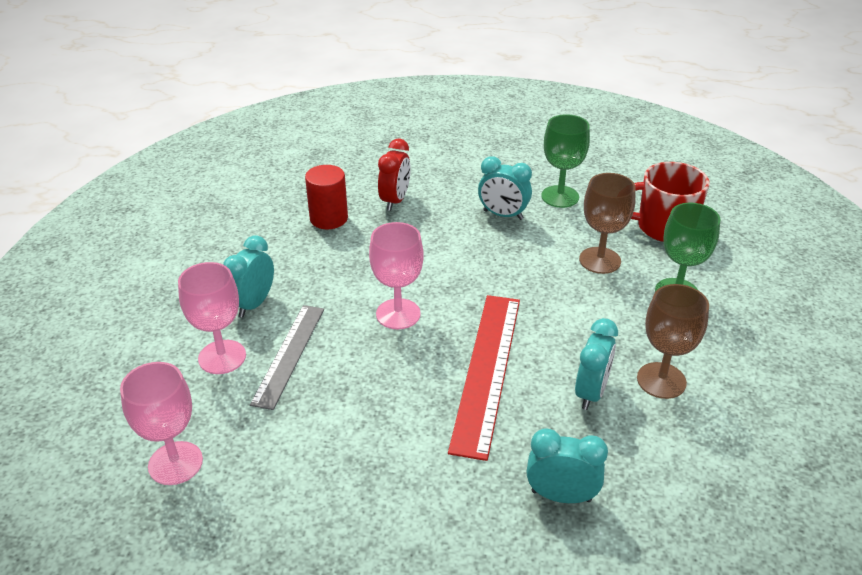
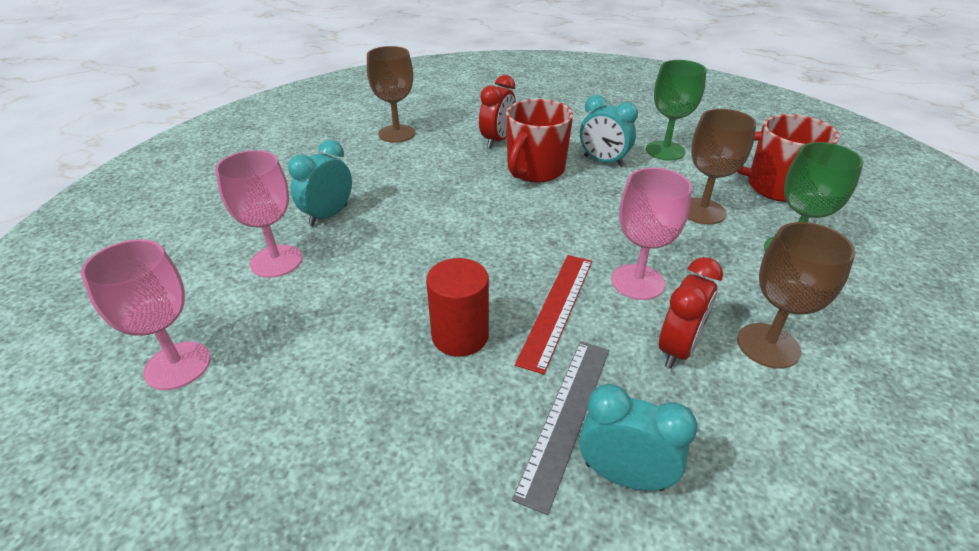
camera: 10 degrees right, 0 degrees up
grey ruler [250,305,324,410] -> grey ruler moved to [512,341,609,515]
red cylinder [305,165,348,229] -> red cylinder moved to [426,258,489,357]
pink goblet [369,222,424,329] -> pink goblet moved to [611,168,692,300]
red ruler [448,295,520,461] -> red ruler [515,255,592,374], size x0.66
turquoise clock [575,318,618,410] -> red clock [659,257,723,368]
none -> brown goblet [367,46,415,143]
none -> red mug [506,99,573,182]

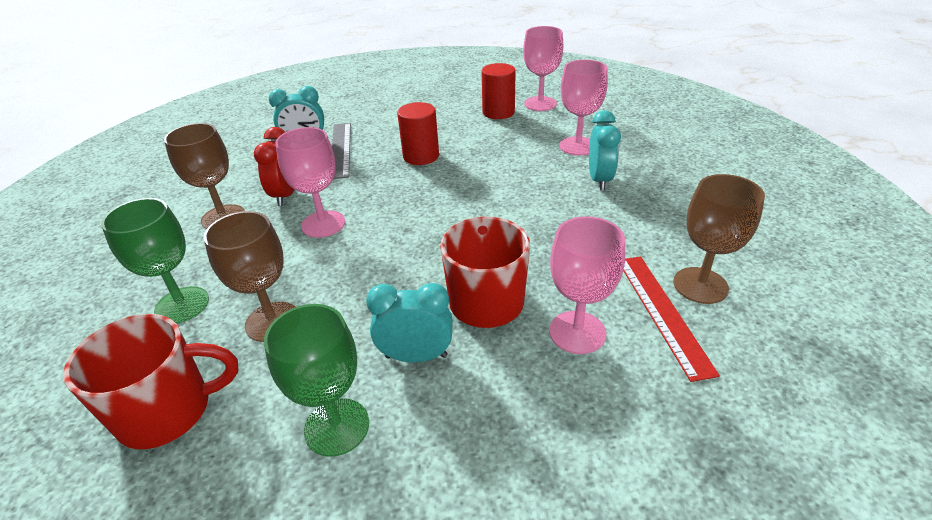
camera: 150 degrees right, 0 degrees up
red clock [479,75,516,148] -> pink goblet [549,216,625,354]
red ruler [515,255,592,374] -> red ruler moved to [623,256,720,382]
none -> red cylinder [482,63,516,119]

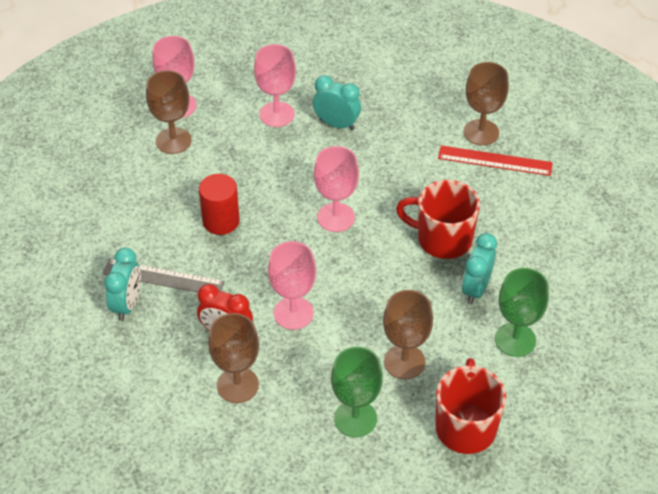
camera: 70 degrees left, 10 degrees up
red cylinder [482,63,516,119] -> brown goblet [146,70,192,154]
pink goblet [549,216,625,354] -> pink goblet moved to [314,146,359,232]

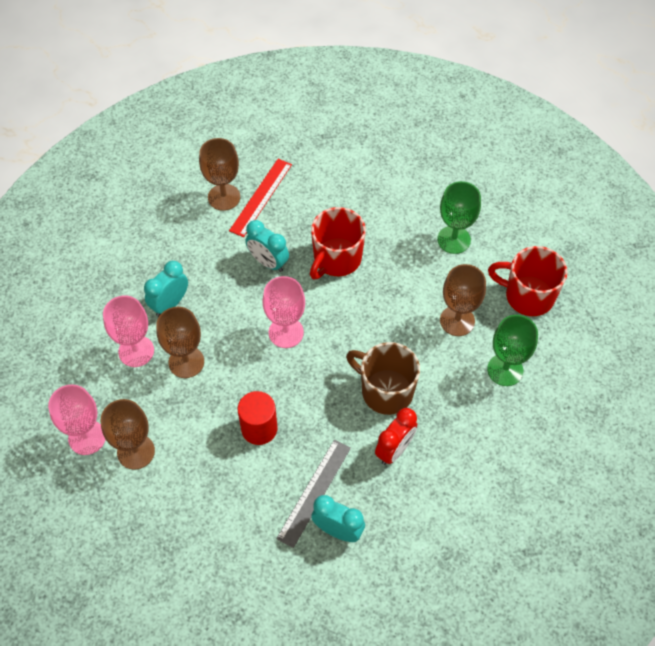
camera: 75 degrees left, 10 degrees up
brown goblet [208,313,259,403] -> brown goblet moved to [156,307,204,378]
pink goblet [268,241,316,330] -> brown mug [346,342,420,415]
turquoise clock [462,233,497,304] -> turquoise clock moved to [245,220,289,272]

